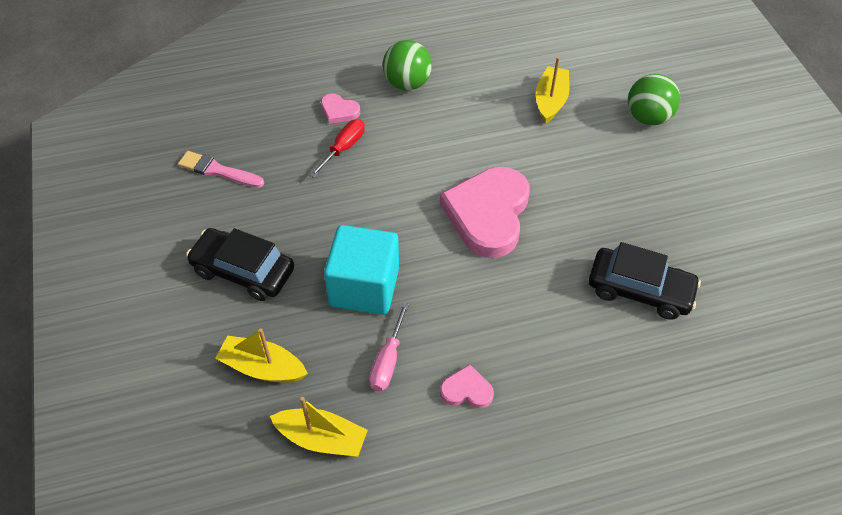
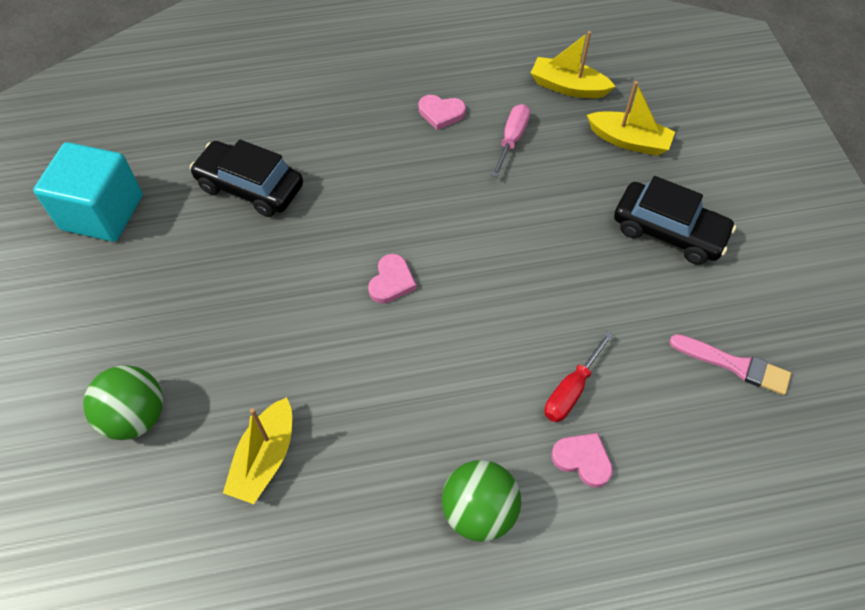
camera: 175 degrees left, 5 degrees up
turquoise cube [324,225,399,315] -> turquoise cube moved to [33,142,143,242]
pink heart [440,167,530,258] -> pink heart [368,254,417,304], size x0.44

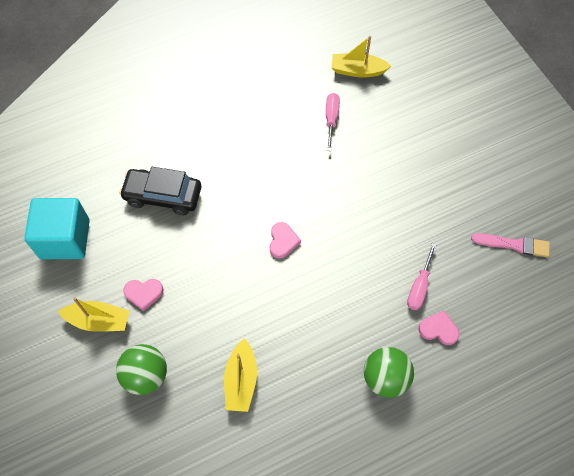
camera: 15 degrees left, 5 degrees up
pink heart [419,95,466,130] -> pink heart moved to [123,279,163,311]
red screwdriver [544,331,613,422] -> pink screwdriver [407,243,437,310]
yellow boat [587,81,675,156] -> yellow boat moved to [58,297,129,332]
black car [614,176,736,265] -> none

